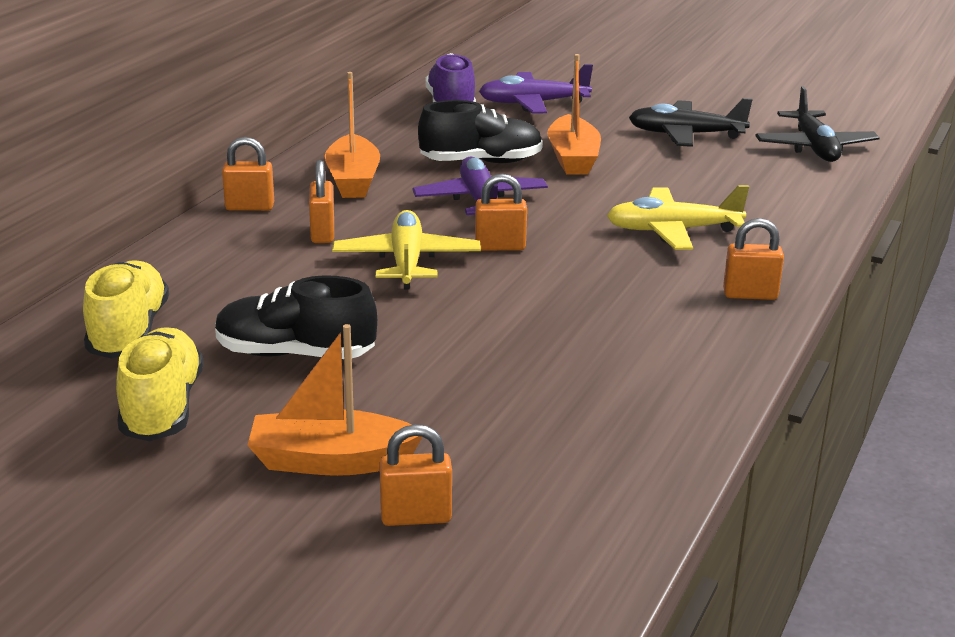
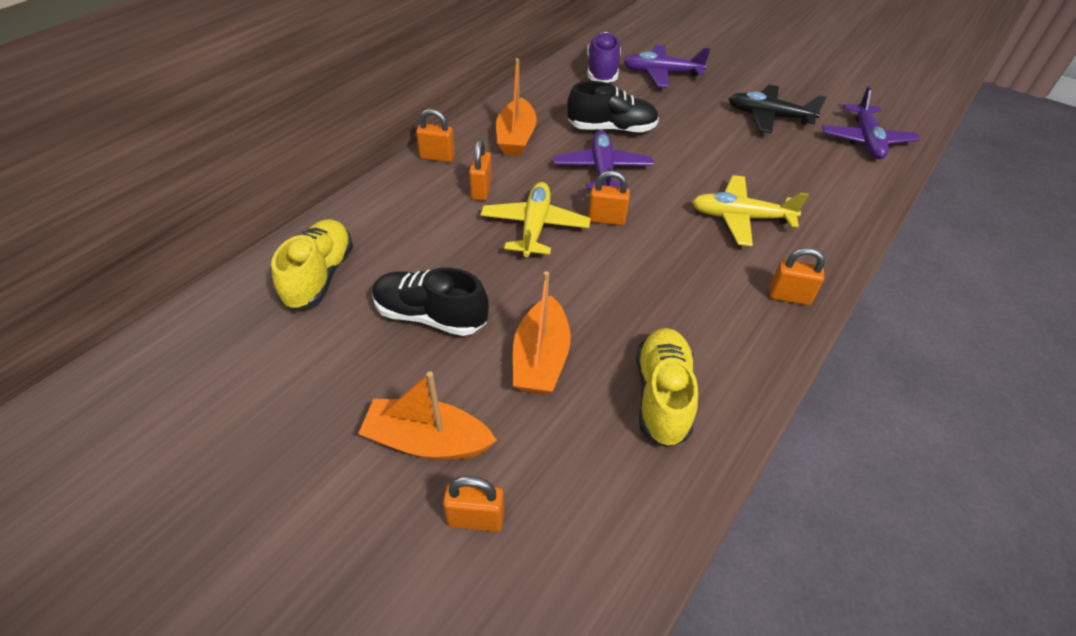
camera: 10 degrees right, 20 degrees up
yellow shoe [116,327,204,441] -> yellow shoe moved to [636,328,698,448]
orange boat [547,54,601,175] -> orange boat moved to [513,271,571,395]
black plane [755,86,880,162] -> purple plane [822,87,920,159]

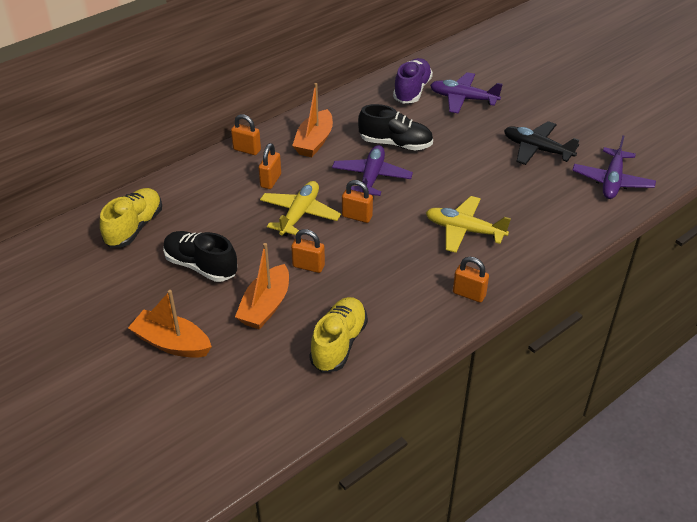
camera: 15 degrees right, 5 degrees down
orange padlock [443,476,504,532] -> orange padlock moved to [291,229,325,273]

